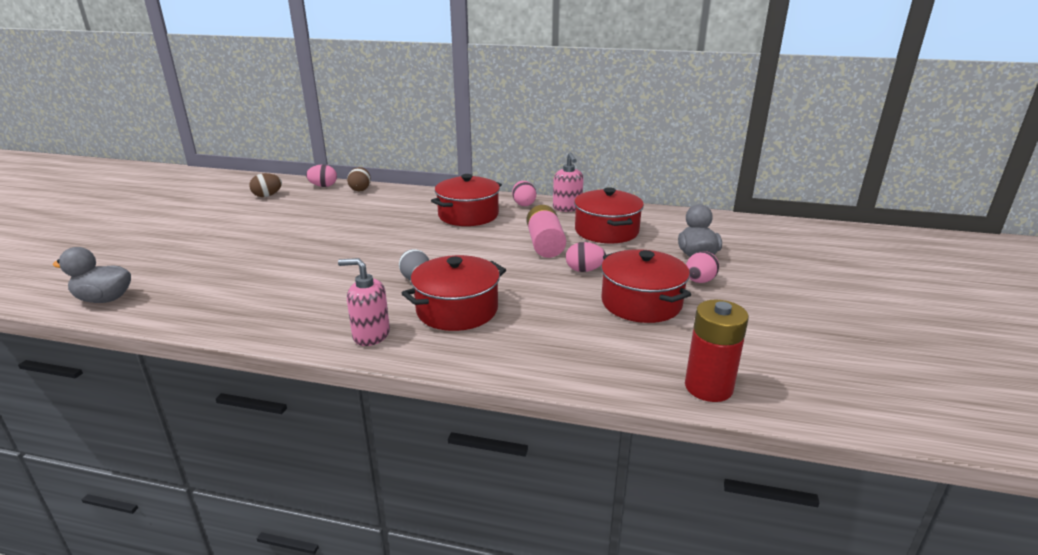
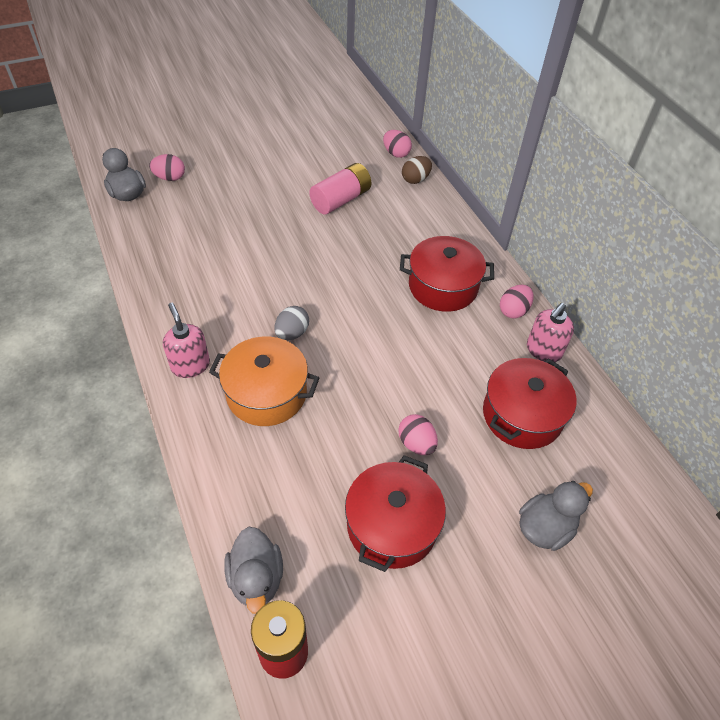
camera: 50 degrees right, 25 degrees up
brown egg [249,173,282,197] -> none
red pot [402,255,506,331] -> orange pot [209,337,319,426]
pink battery [527,205,566,258] -> pink battery moved to [309,163,371,215]
pink egg [686,251,719,283] -> pink egg moved to [149,154,185,181]
none -> grey duck [224,527,283,614]

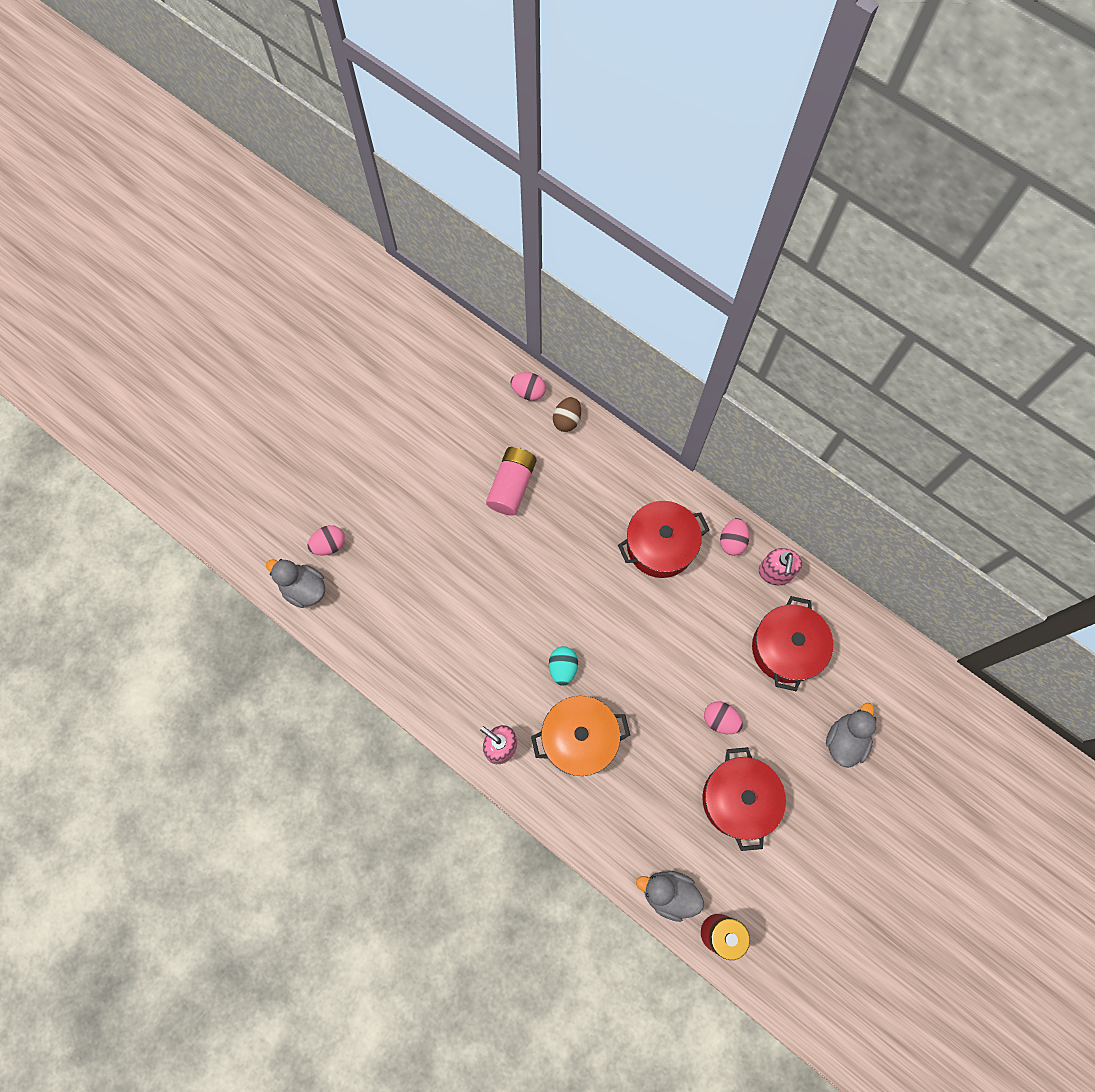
camera: 25 degrees left, 20 degrees up
grey duck [224,527,283,614] -> grey duck turned 150 degrees clockwise [636,871,704,922]
grey egg [274,306,309,341] -> turquoise egg [549,646,578,686]

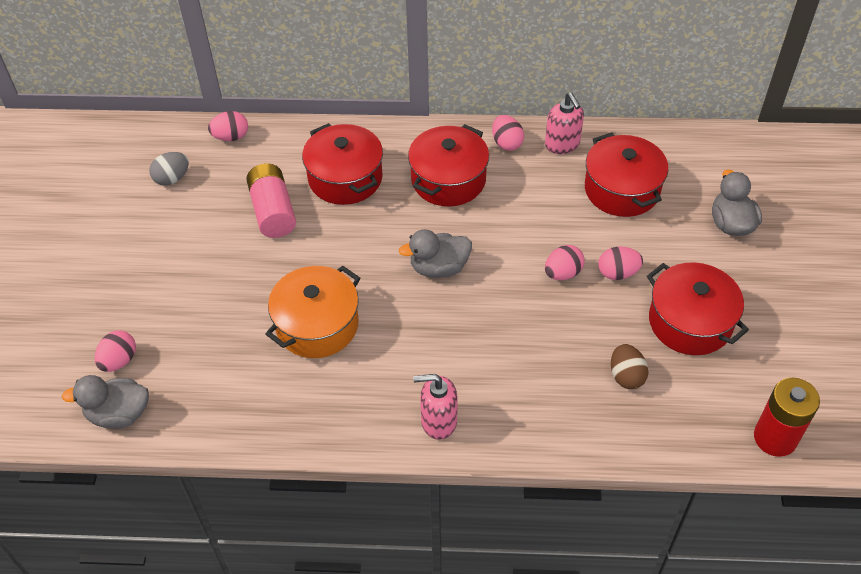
camera: 35 degrees left, 20 degrees down
orange pot [531,696,630,776] -> orange pot moved to [266,266,360,358]
turquoise egg [549,646,578,686] -> none
brown egg [553,397,581,432] -> brown egg moved to [611,344,649,389]
grey duck [636,871,704,922] -> grey duck moved to [399,229,472,278]
none -> grey egg [149,152,189,186]
none -> red pot [302,123,383,205]
none -> pink egg [545,245,584,280]

